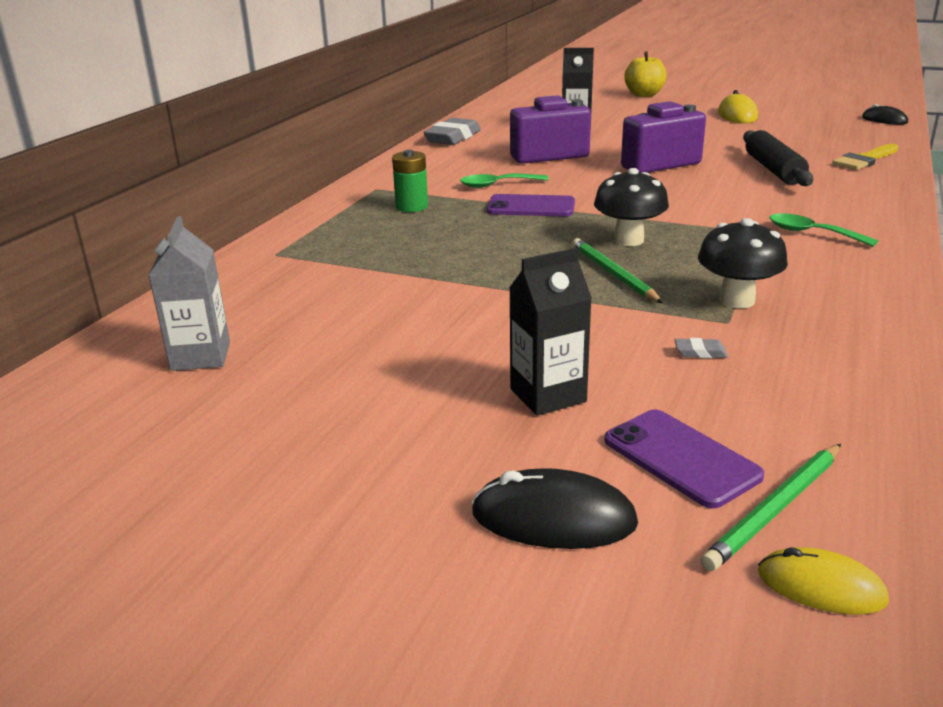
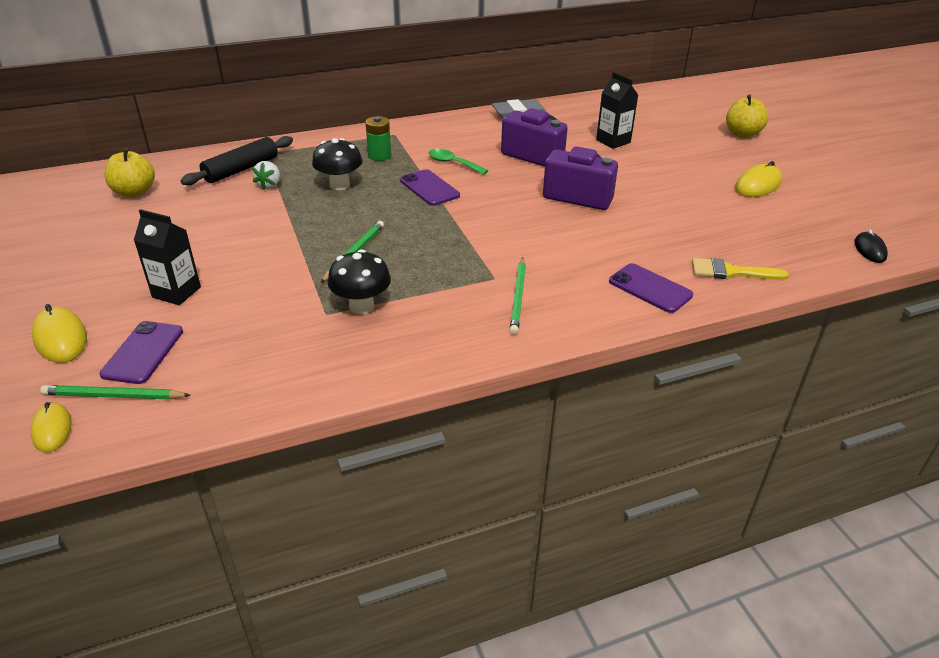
camera: 45 degrees right, 10 degrees up
grey carton [148,216,230,371] -> yellow apple [104,148,155,197]
black mouse [472,468,638,549] -> yellow mouse [32,304,87,363]
black mushroom [594,168,669,246] -> black mushroom moved to [312,138,362,190]
grey eraser [675,338,728,358] -> none
black rolling pin [743,130,813,186] -> black rolling pin moved to [181,136,293,185]
green spoon [769,213,878,247] -> green pencil [509,258,526,335]
none -> white strawberry [252,161,280,190]
none -> purple phone [609,263,693,313]

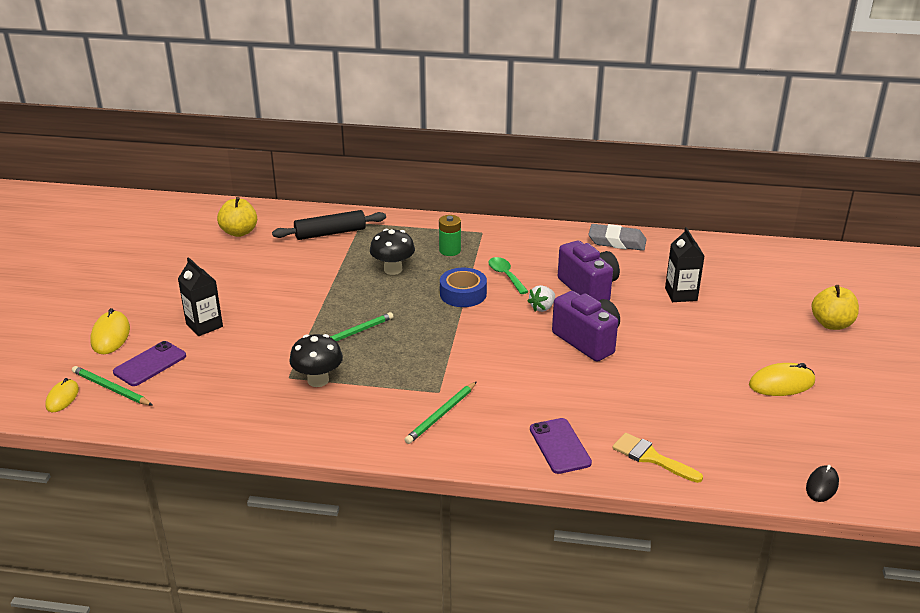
camera: 30 degrees right, 5 degrees down
white strawberry [252,161,280,190] -> white strawberry moved to [527,285,555,312]
purple phone [400,169,460,206] -> blue tape [440,268,487,307]

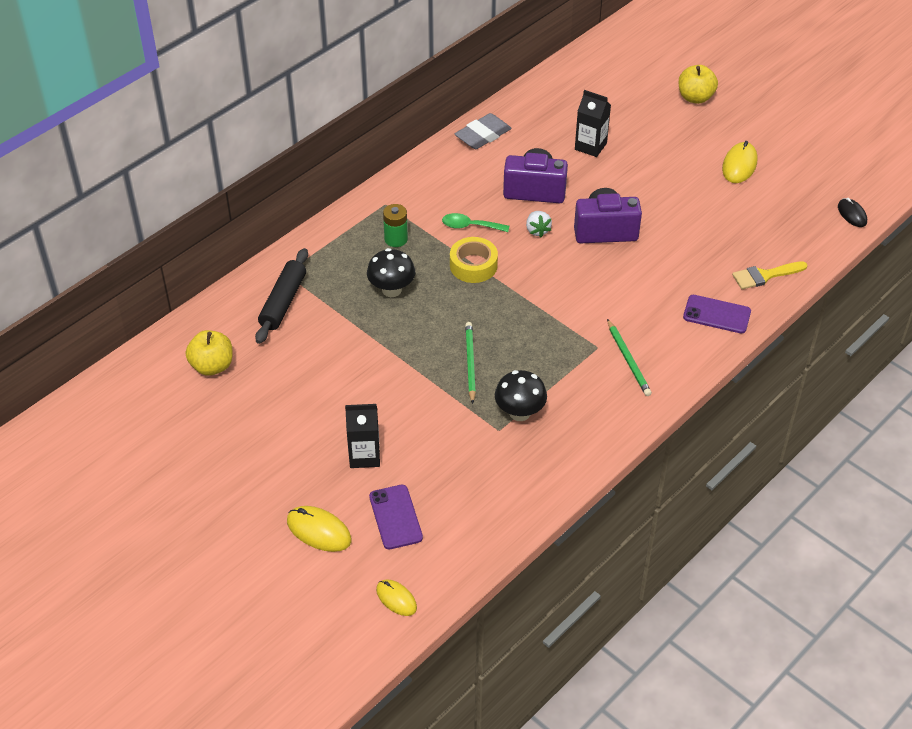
camera: 55 degrees left, 15 degrees up
green pencil [72,366,153,406] -> none
blue tape [440,268,487,307] -> yellow tape [450,237,498,283]

